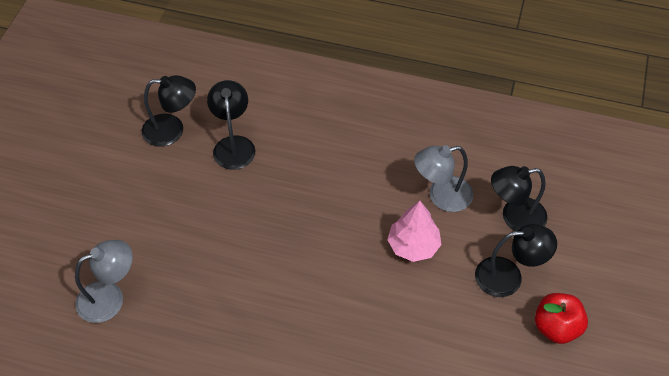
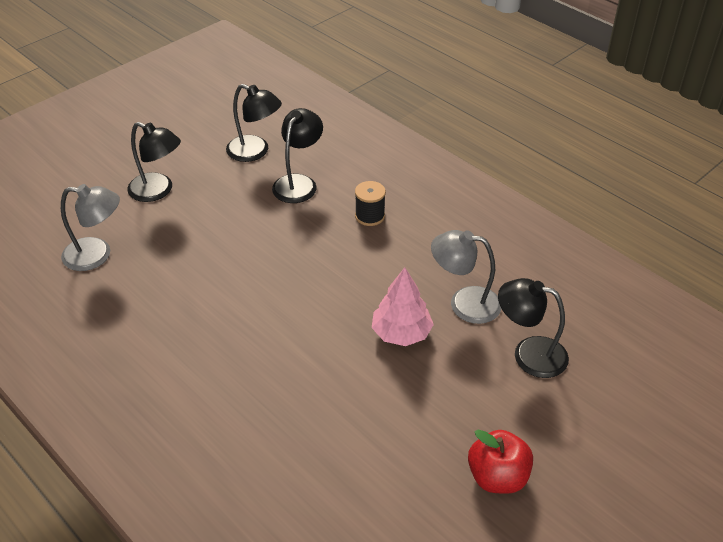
camera: 30 degrees right, 10 degrees down
black lamp [475,224,557,297] -> black lamp moved to [127,122,181,202]
none -> black spool [355,181,386,226]

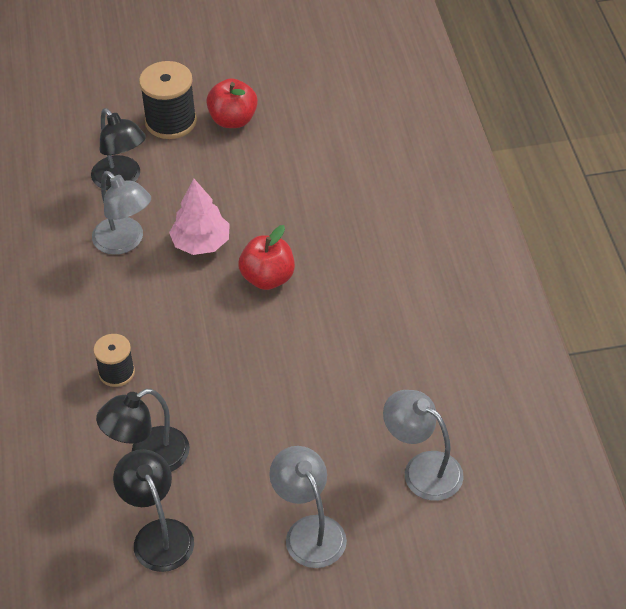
camera: 145 degrees left, 5 degrees up
black lamp [127,122,181,202] -> grey lamp [269,446,347,568]
none -> black spool [139,61,197,139]
none -> red apple [238,225,295,290]

